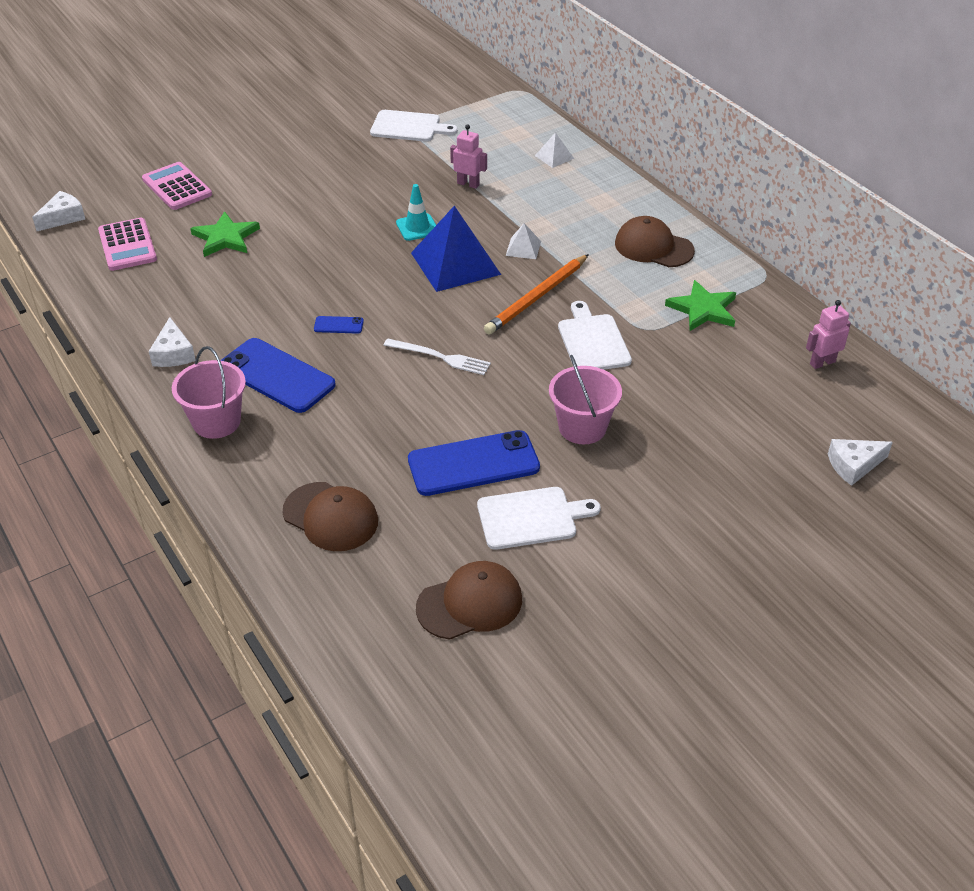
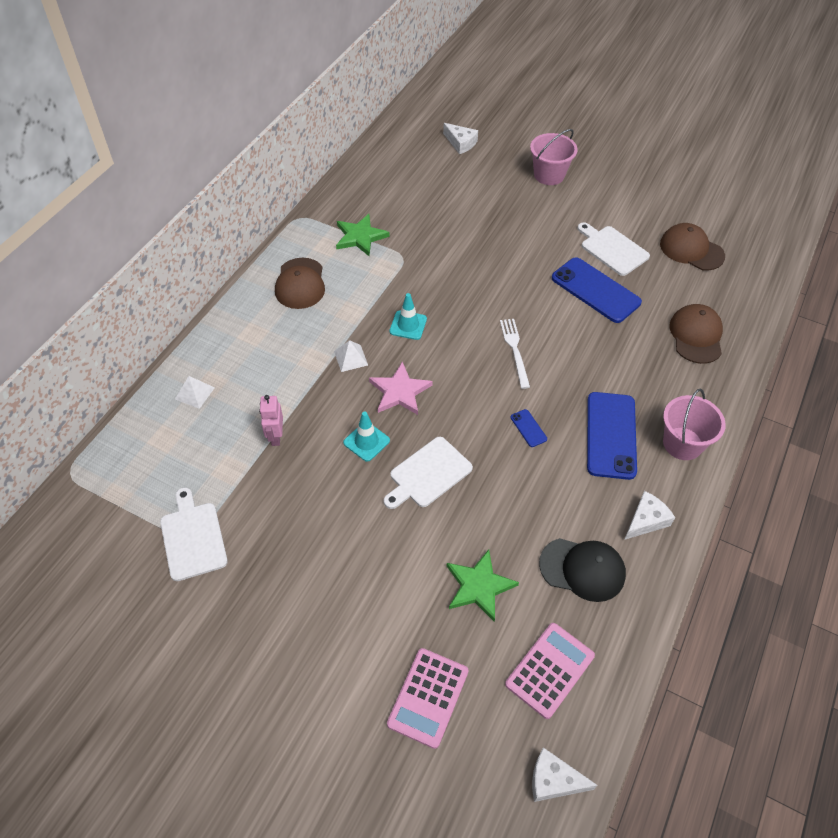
camera: 120 degrees left, 10 degrees up
blue pyramid [411,206,501,292] -> pink star [369,361,433,415]
orange pencil [484,254,589,334] -> turquoise traffic cone [390,293,427,340]
pink bucket [549,355,622,444] -> pink bucket moved to [530,129,578,185]
white cutting board [558,301,632,370] -> white cutting board moved to [384,437,473,509]
pink robot [806,300,851,369] -> none
none -> black cap [539,538,626,602]

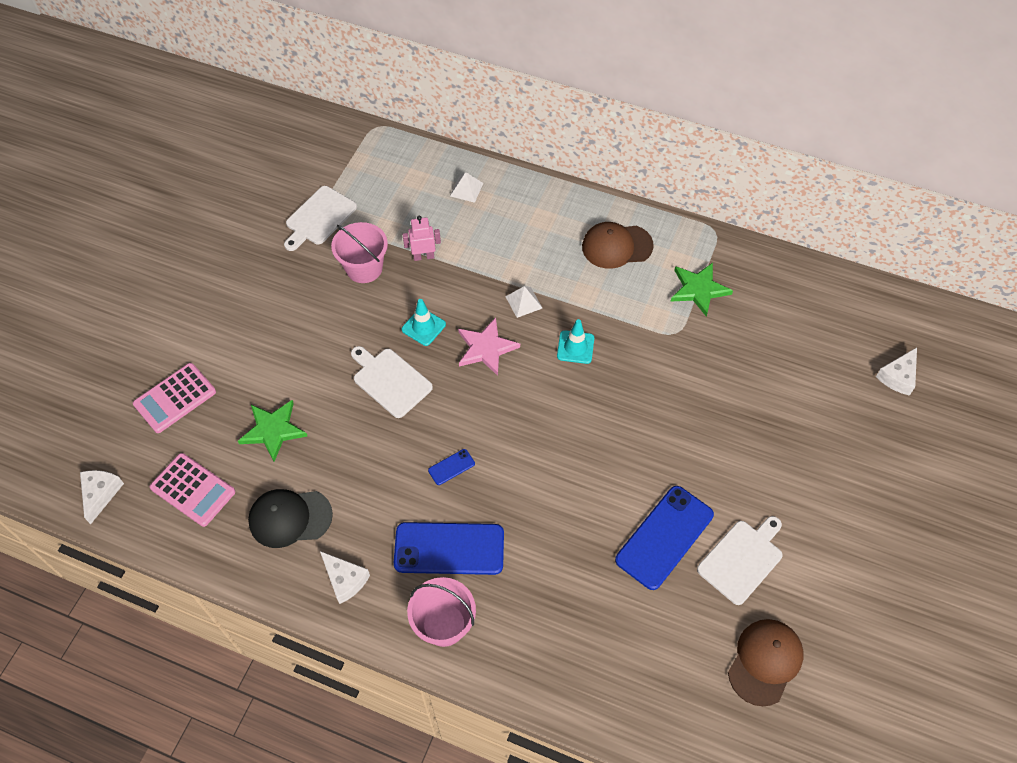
camera: 85 degrees right, 5 degrees up
white cutting board [160,487,228,581] -> white cutting board turned 150 degrees clockwise [284,186,357,251]
pink calculator [387,648,469,749] -> pink calculator turned 60 degrees counterclockwise [133,363,216,433]
white fork [500,319,530,389] -> none
pink bucket [530,129,578,185] -> pink bucket moved to [331,222,388,283]
black cap [539,538,626,602] -> black cap turned 75 degrees clockwise [248,489,333,548]
brown cap [669,304,723,364] -> none

